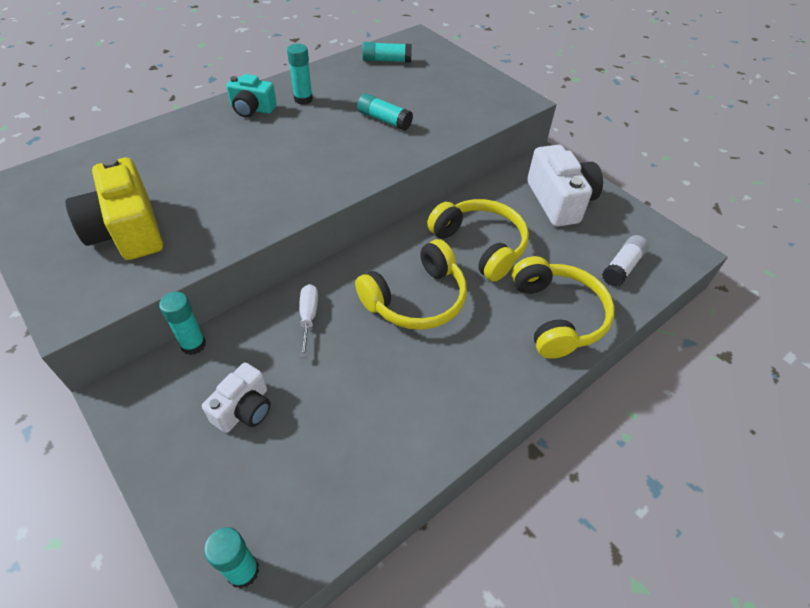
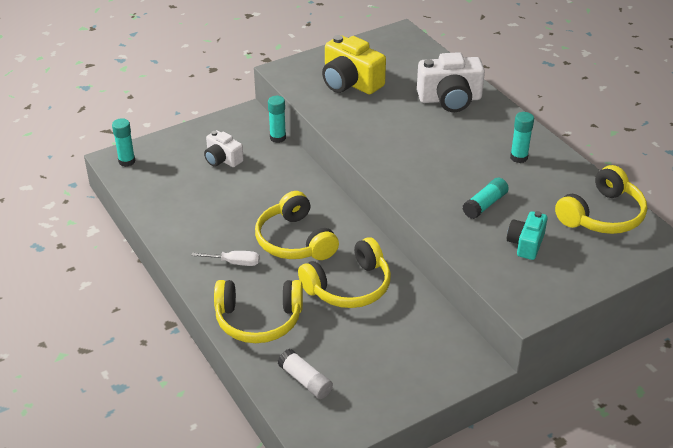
camera: 100 degrees right, 10 degrees down
yellow camera [66,157,163,260] -> yellow camera turned 120 degrees counterclockwise [322,35,386,95]
turquoise camera [226,74,277,118] -> turquoise camera moved to [507,211,548,260]
white screwdriver [299,284,318,358] -> white screwdriver moved to [191,251,260,266]
turquoise glue stick [362,42,412,63] -> yellow headphones [555,165,647,234]
white camera [527,145,603,227] -> white camera moved to [417,52,485,112]

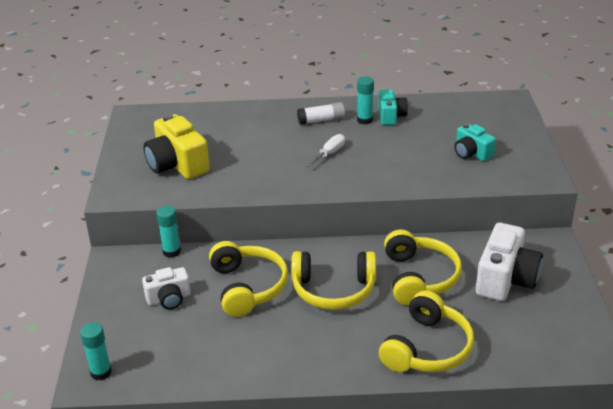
camera: 60 degrees left, 5 degrees down
white screwdriver [191,251,260,266] -> white screwdriver moved to [305,134,345,167]
white glue stick [278,349,333,399] -> white glue stick moved to [297,102,345,125]
yellow camera [322,35,386,95] -> yellow camera turned 75 degrees clockwise [143,113,210,179]
white camera [417,52,485,112] -> white camera moved to [476,223,543,301]
turquoise glue stick [463,178,509,219] -> none
yellow headphones [555,165,647,234] -> yellow headphones moved to [209,241,288,317]
none -> turquoise camera [378,89,408,125]

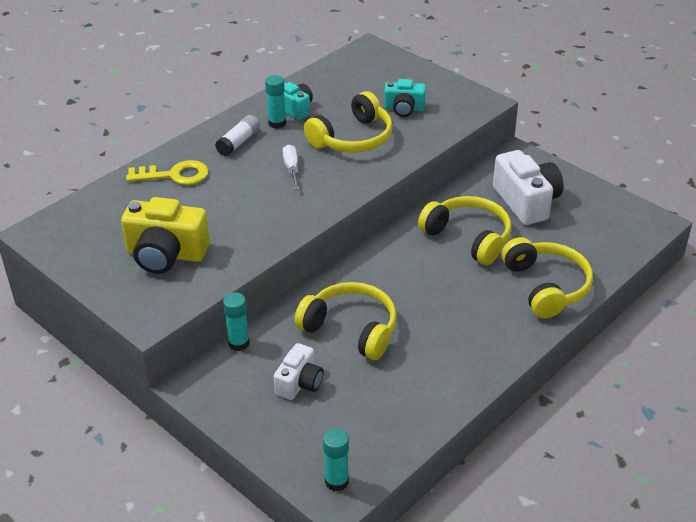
camera: 45 degrees left, 5 degrees up
yellow headphones [291,251,376,310] -> yellow headphones moved to [304,91,393,153]
none -> yellow key [126,160,209,185]

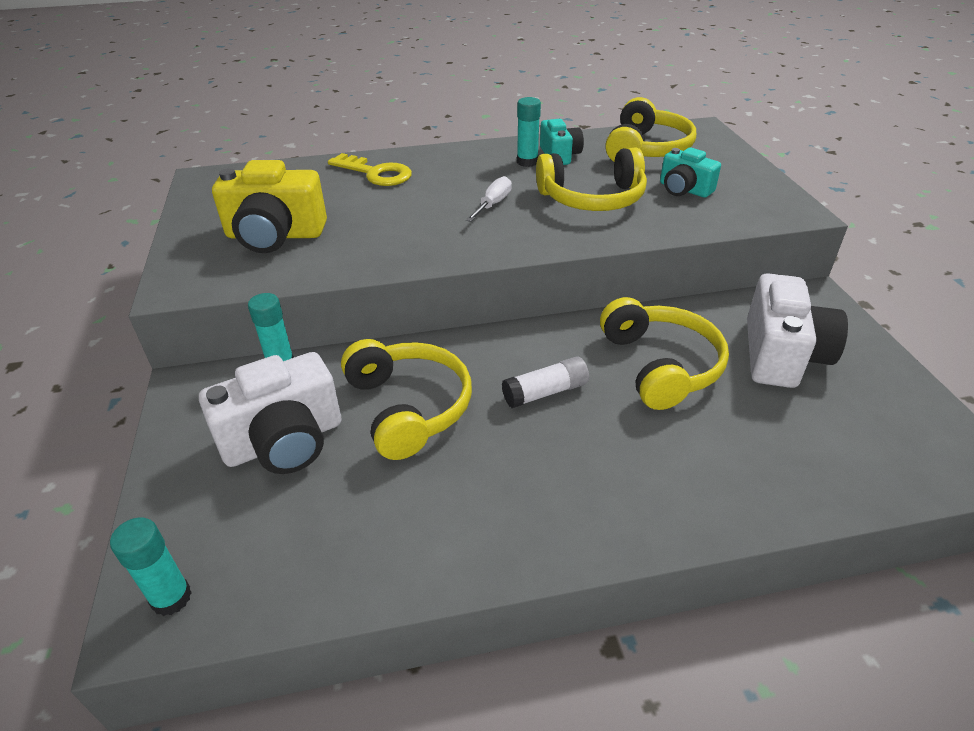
camera: 35 degrees right, 0 degrees up
yellow camera [121,197,210,274] -> yellow camera turned 45 degrees counterclockwise [212,160,327,253]
white glue stick [215,115,260,156] -> white glue stick moved to [502,356,589,408]
white camera [274,343,324,400] -> white camera [199,352,341,474], size x1.67
yellow headphones [501,237,593,319] -> yellow headphones moved to [605,97,696,162]

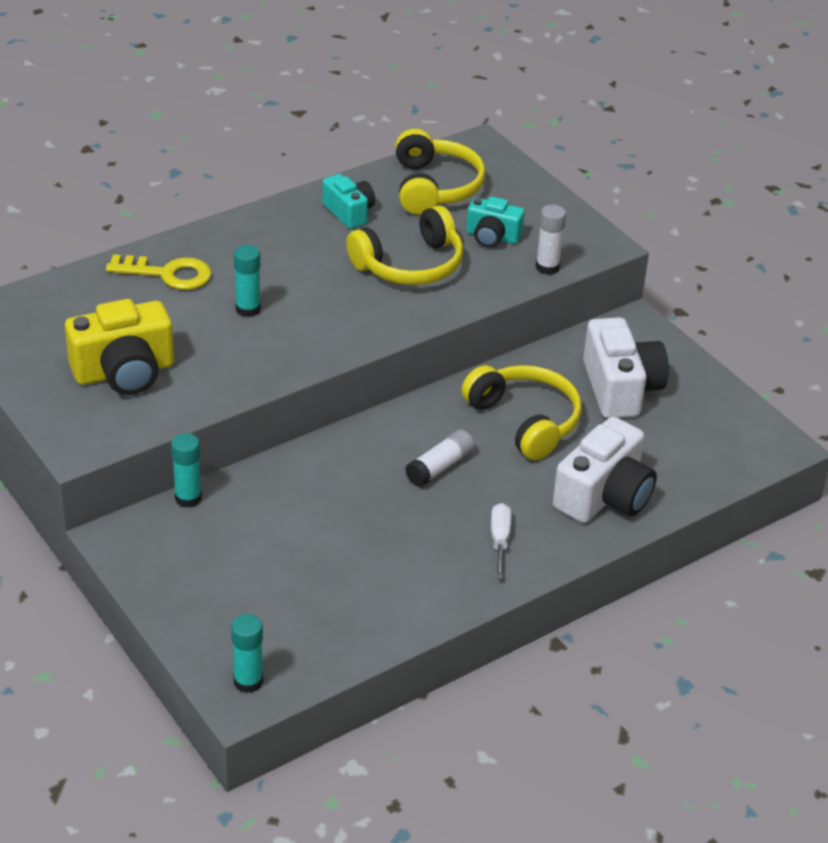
camera: 25 degrees left, 0 degrees up
white camera [199,352,341,474] -> white camera moved to [553,417,657,523]
yellow headphones [341,339,472,460] -> none
white screwdriver [466,176,512,222] -> white screwdriver moved to [491,503,511,579]
turquoise glue stick [517,97,541,167] -> turquoise glue stick moved to [234,245,261,317]
none -> white glue stick [536,204,566,275]

